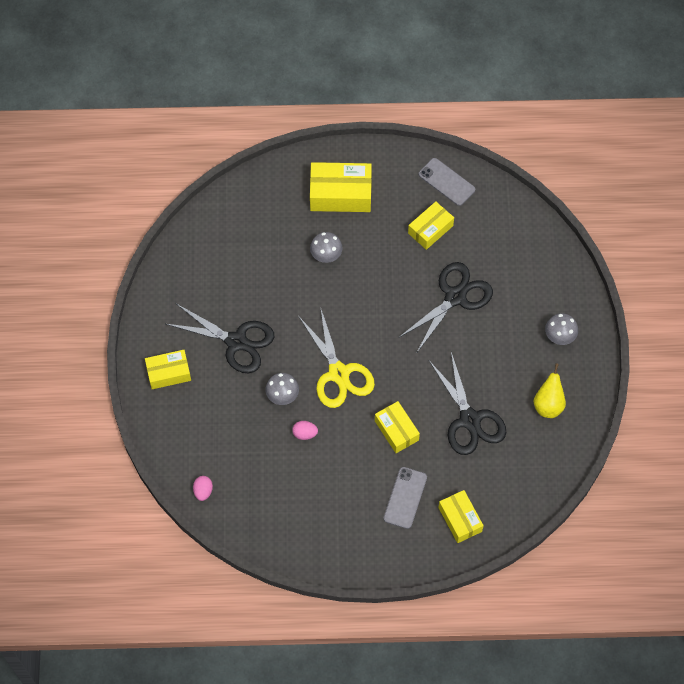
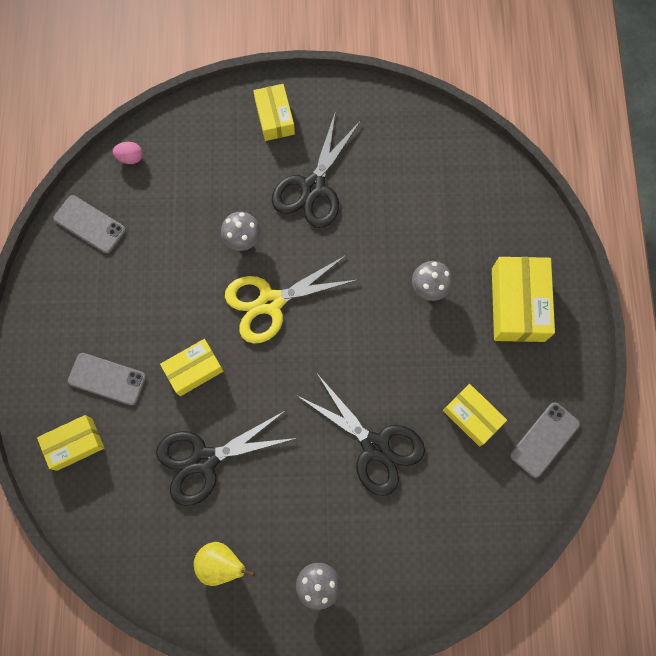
camera: 90 degrees right, 10 degrees up
pink egg [292,421,318,440] -> none
none -> grey phone [53,195,126,253]

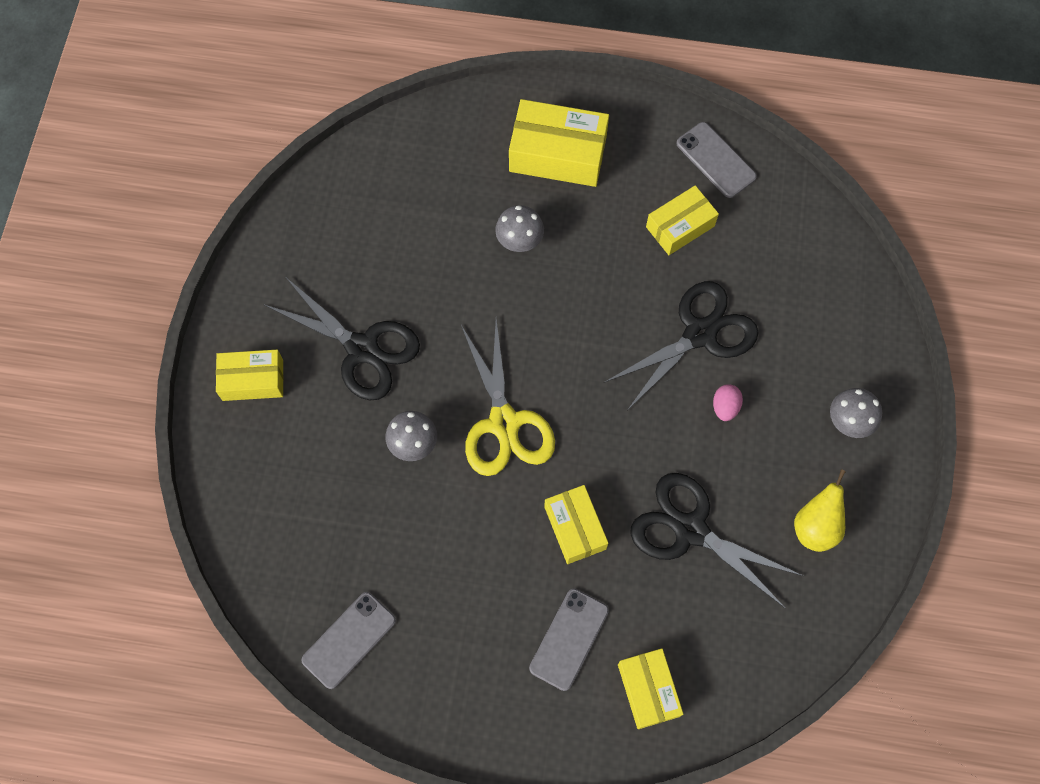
camera: 80 degrees left, 5 degrees down
pink egg [113,142,143,164] -> pink egg moved to [713,384,743,421]
black scissors [156,410,297,506] -> black scissors turned 135 degrees clockwise [630,473,803,609]

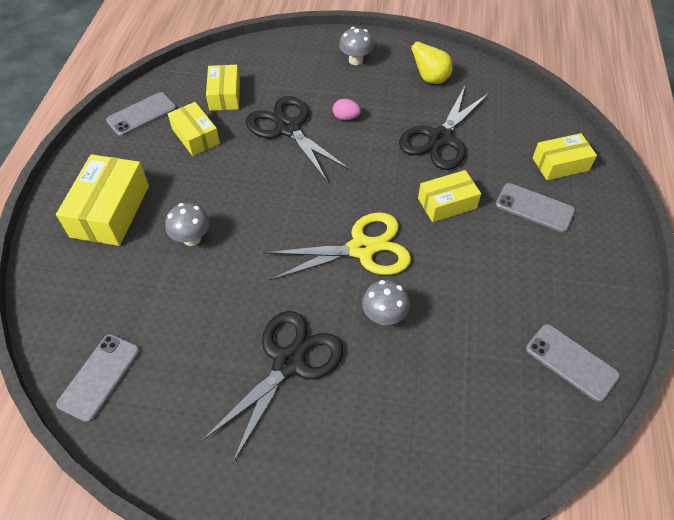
camera: 90 degrees left, 15 degrees down
yellow box [216,350,284,401] -> yellow box moved to [206,65,240,111]
none -> grey phone [56,334,140,422]

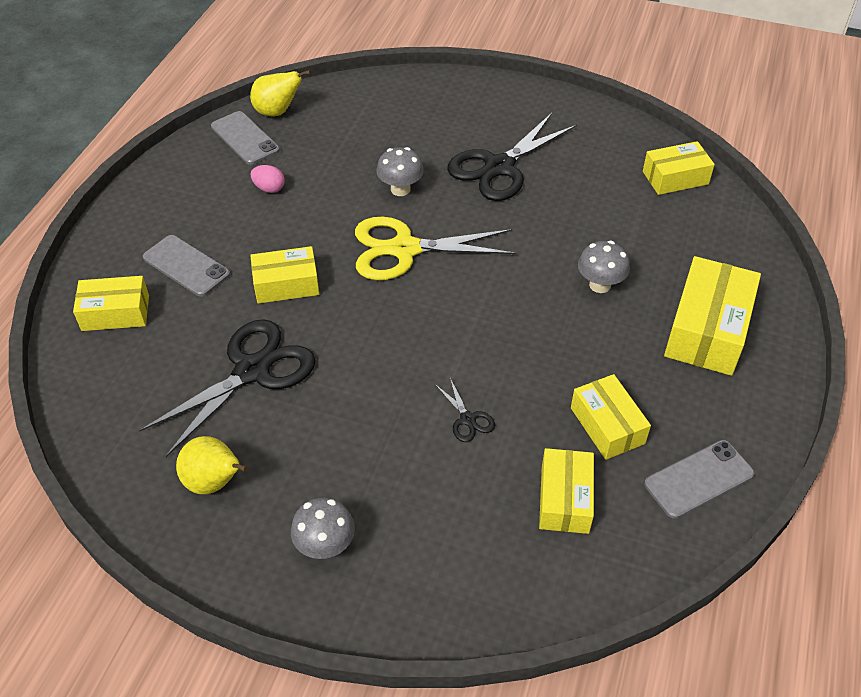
camera: 170 degrees left, 5 degrees down
grey phone [56,334,140,422] -> yellow box [643,141,715,195]
black scissors [246,96,351,183] -> black scissors [434,378,495,442], size x0.43
pink egg [333,99,361,120] -> pink egg moved to [251,165,285,193]
none -> yellow pear [250,70,311,116]

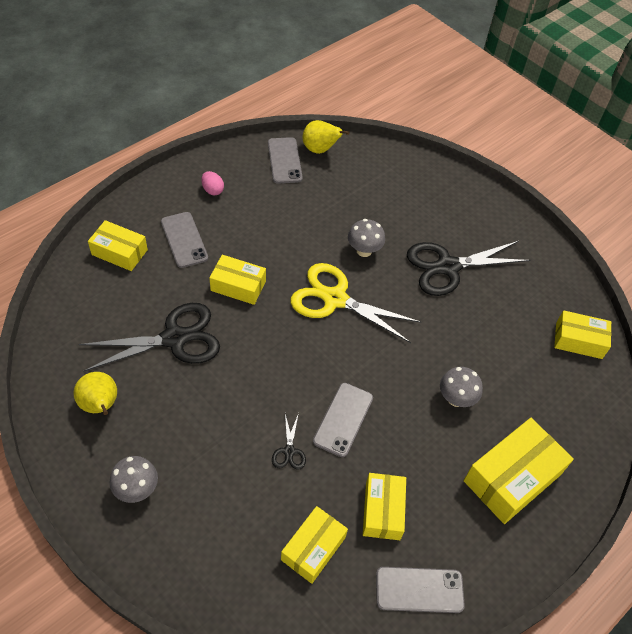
camera: 25 degrees right, 5 degrees up
pink egg [251,165,285,193] -> pink egg moved to [201,171,224,195]
none -> grey phone [313,383,373,457]

